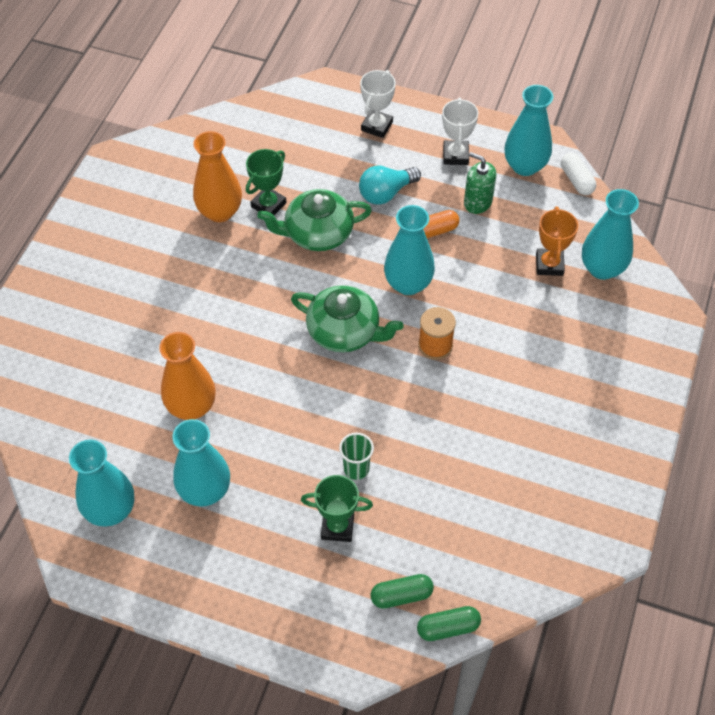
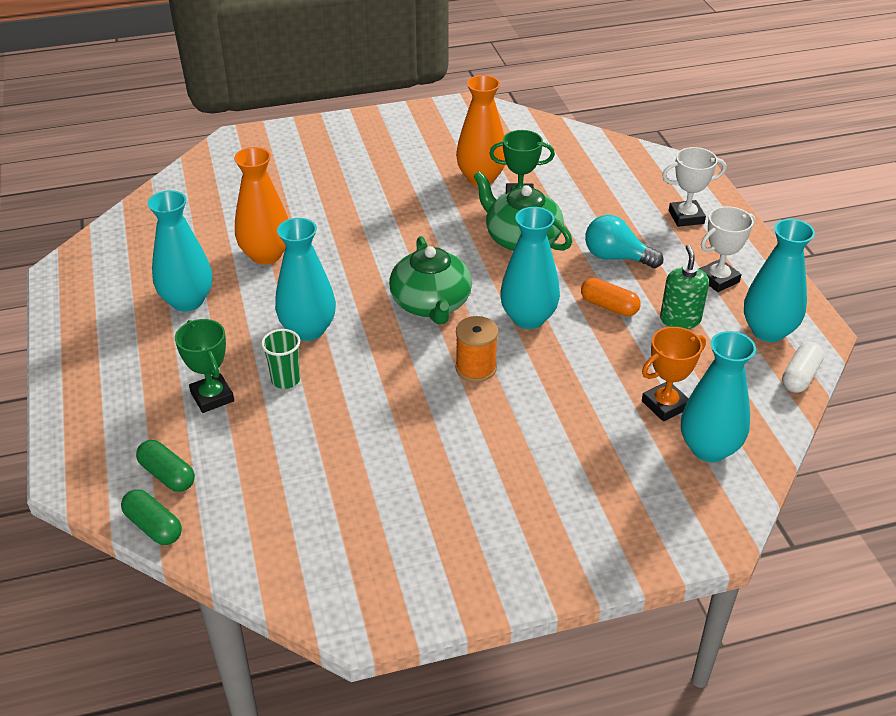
camera: 55 degrees right, 15 degrees down
turquoise vase [69,439,134,527] -> turquoise vase moved to [275,218,336,341]

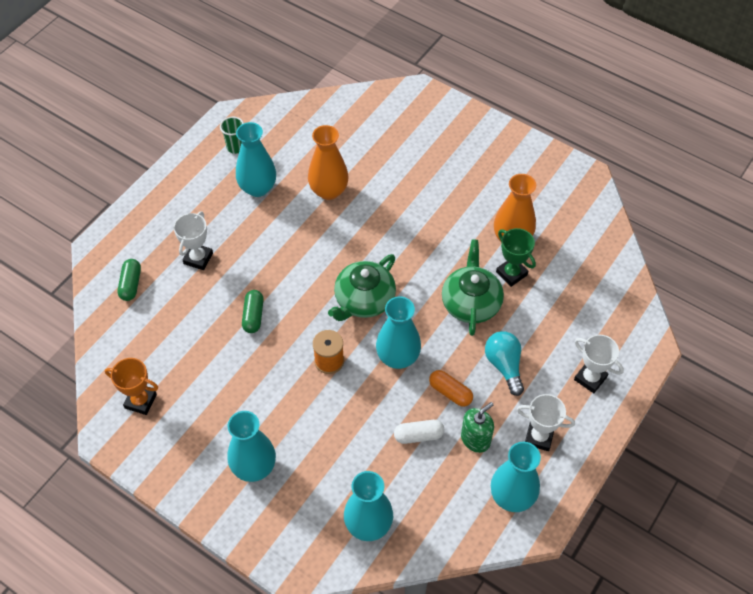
camera: 50 degrees right, 15 degrees up
green capsule [121,489,182,545] -> green capsule moved to [242,290,264,333]
green trophy [175,319,234,413] -> white trophy [174,211,213,270]
green cup [261,329,300,389] -> green cup moved to [220,117,244,154]
turquoise vase [275,218,336,341] -> turquoise vase moved to [228,411,276,482]
orange capsule [581,278,640,317] -> orange capsule turned 45 degrees counterclockwise [429,370,473,407]
orange trophy [642,327,706,421] -> orange trophy moved to [105,358,158,415]
white capsule [782,342,824,393] -> white capsule moved to [394,420,444,444]

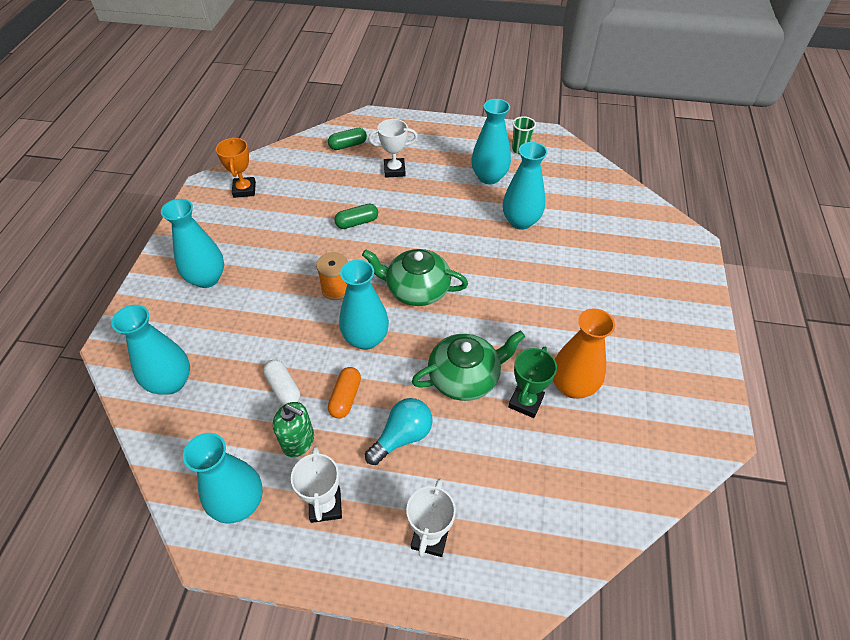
camera: 65 degrees right, 5 degrees down
orange vase [308,125,349,200] -> turquoise vase [503,142,548,230]

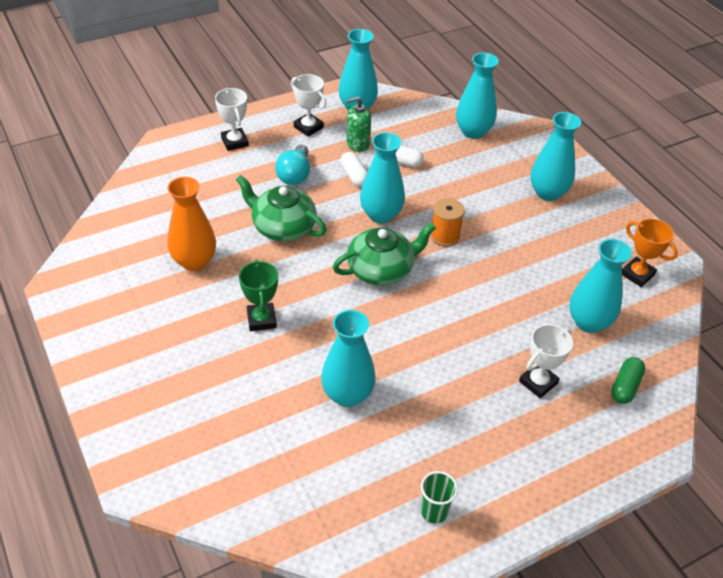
camera: 140 degrees right, 5 degrees down
orange capsule [328,367,361,418] -> white capsule [340,152,367,187]
green capsule [334,204,378,229] -> none
green teapot [412,330,525,401] -> green teapot turned 90 degrees clockwise [236,175,327,241]
turquoise vase [471,99,511,185] -> turquoise vase moved to [569,239,632,333]
green trophy [508,347,557,418] -> green trophy moved to [239,259,278,331]

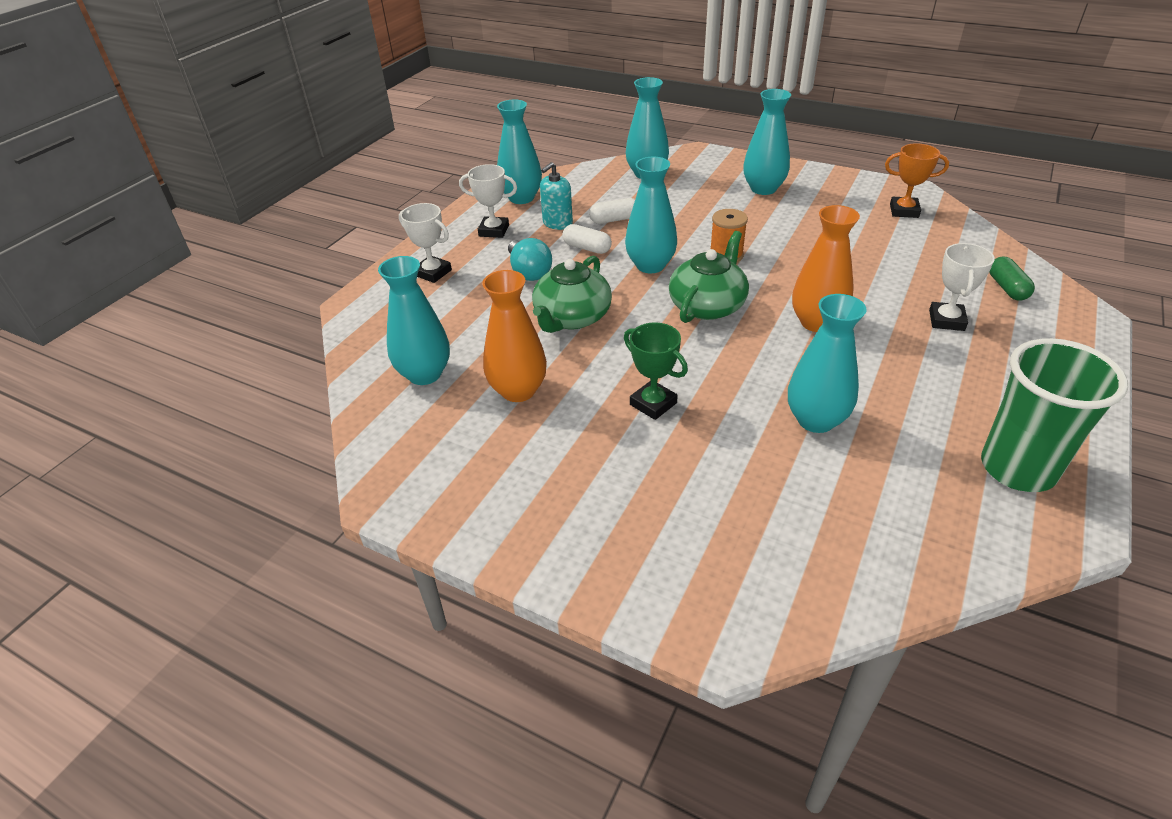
camera: 30 degrees left, 5 degrees down
green teapot [236,175,327,241] -> green teapot turned 60 degrees counterclockwise [532,256,612,333]
green soap dispenser [346,97,371,152] -> turquoise soap dispenser [540,162,573,230]
green cup [421,471,458,524] -> green cup [981,338,1128,492], size x2.16
turquoise vase [569,239,632,333] -> turquoise vase moved to [378,256,450,385]
none -> orange vase [792,205,860,332]

